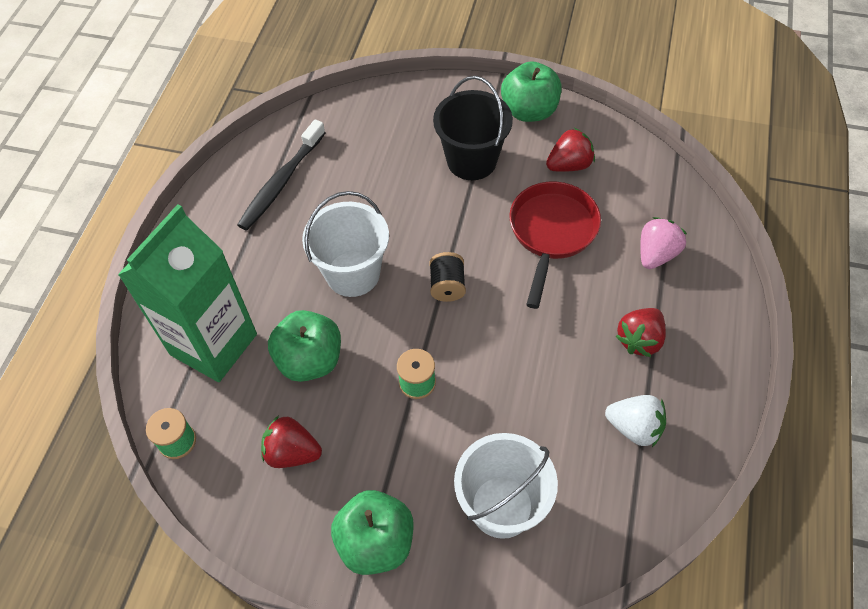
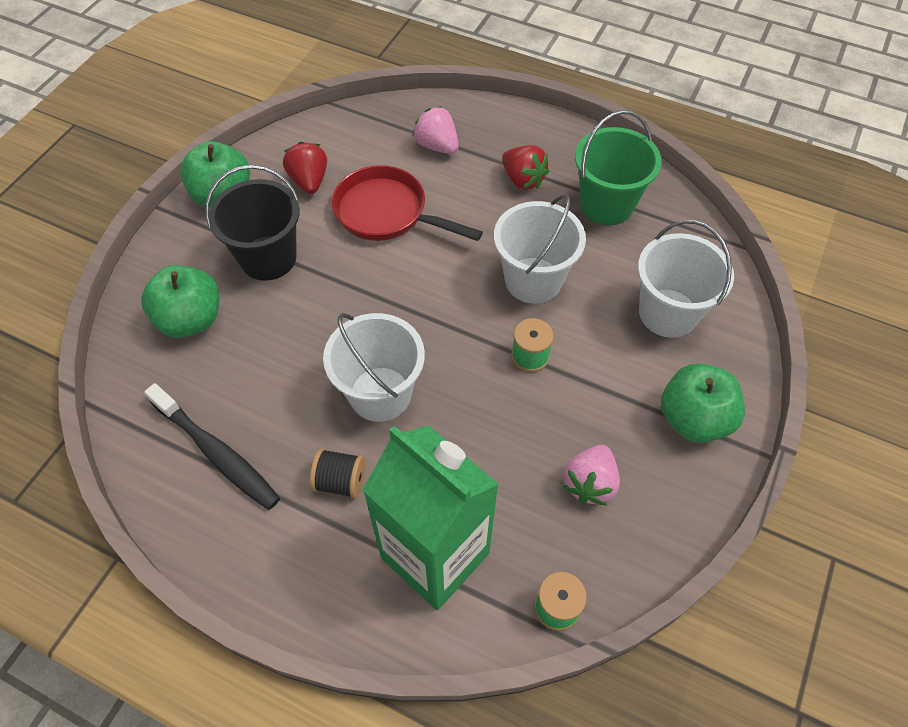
camera: 80 degrees left, 0 degrees up
red strawberry [261,416,322,468] -> pink strawberry [563,445,620,505]
green apple [268,310,341,382] -> green apple moved to [141,265,219,338]
black spool [429,252,466,302] -> black spool moved to [310,449,365,498]
white strawberry [605,395,666,447] -> green bucket [575,110,662,225]
none -> white bucket [494,194,586,304]

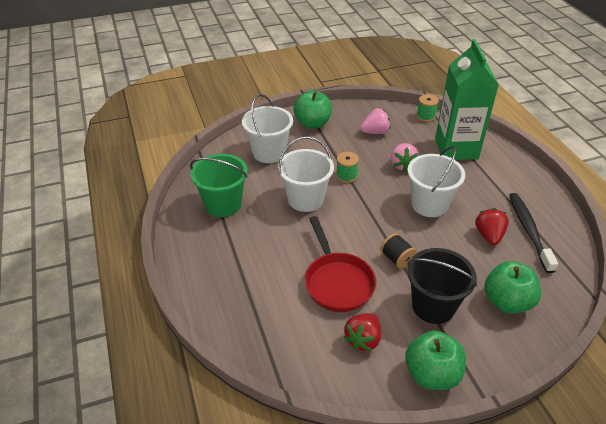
camera: 135 degrees left, 15 degrees down
black spool [310,449,365,498] -> black spool moved to [380,233,417,269]
pink strawberry [413,106,459,154] -> pink strawberry moved to [391,143,419,172]
red strawberry [502,145,549,190] -> red strawberry moved to [475,208,509,246]

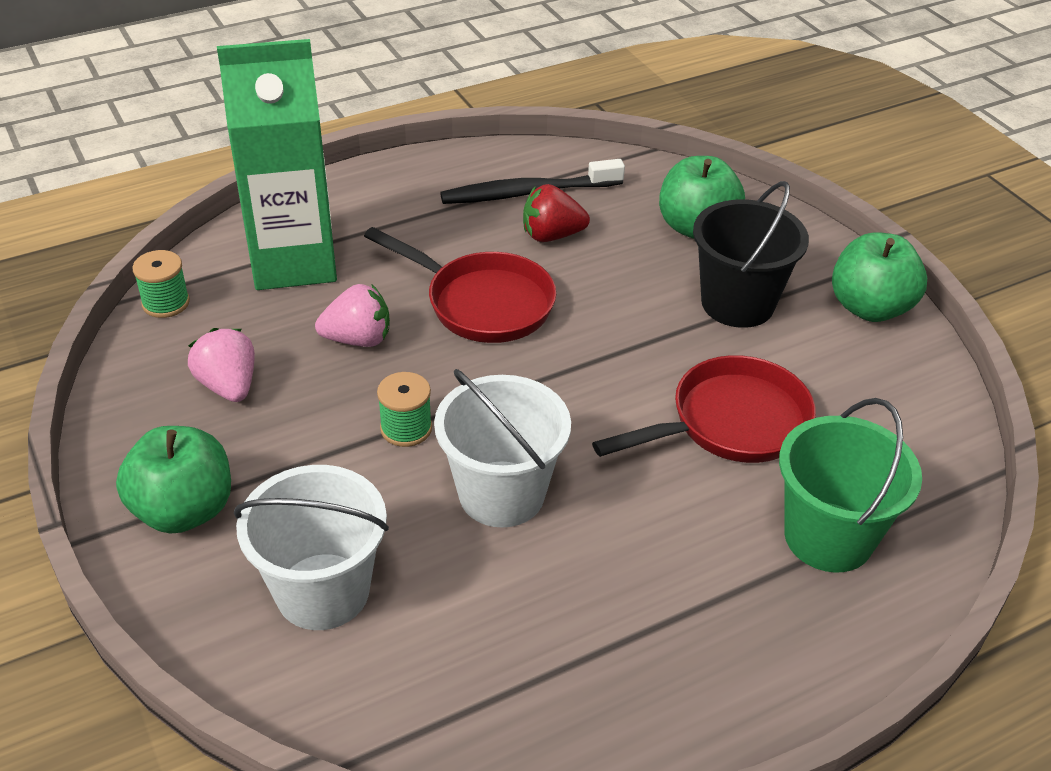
camera: 100 degrees left, 0 degrees up
green bucket [190,154,248,217] -> green bucket moved to [779,398,922,572]
red strawberry [343,313,381,351] -> none
black spool [380,233,417,269] -> none
white bucket [408,146,465,217] -> red pan [364,227,556,343]

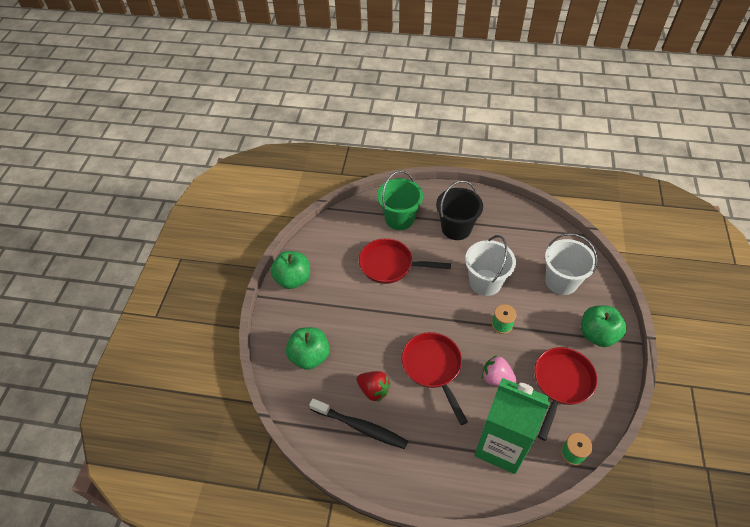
camera: 140 degrees left, 10 degrees up
pink strawberry [188,328,255,402] -> red pan [534,347,597,441]
black bucket [693,181,809,328] -> black bucket moved to [436,180,483,240]

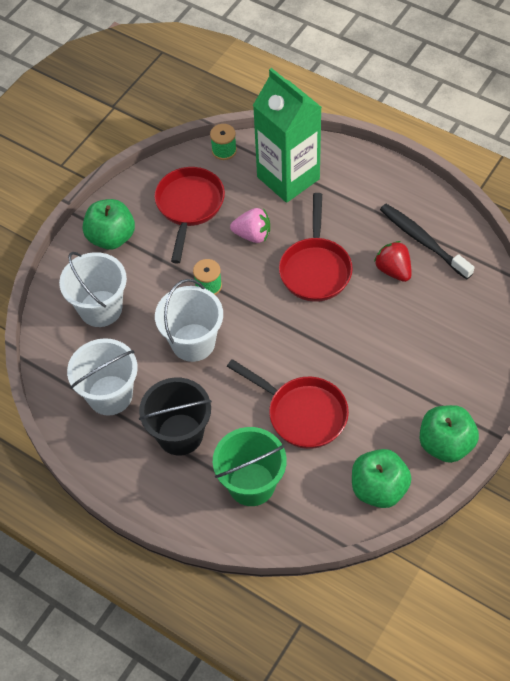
camera: 155 degrees left, 5 degrees up
green apple [286,327,330,370] -> green apple moved to [352,449,412,508]
pink strawberry [482,355,517,386] -> pink strawberry turned 45 degrees counterclockwise [230,208,270,243]
red pan [534,347,597,441] -> red pan turned 135 degrees clockwise [154,167,225,263]
none -> white bucket [67,338,138,416]

